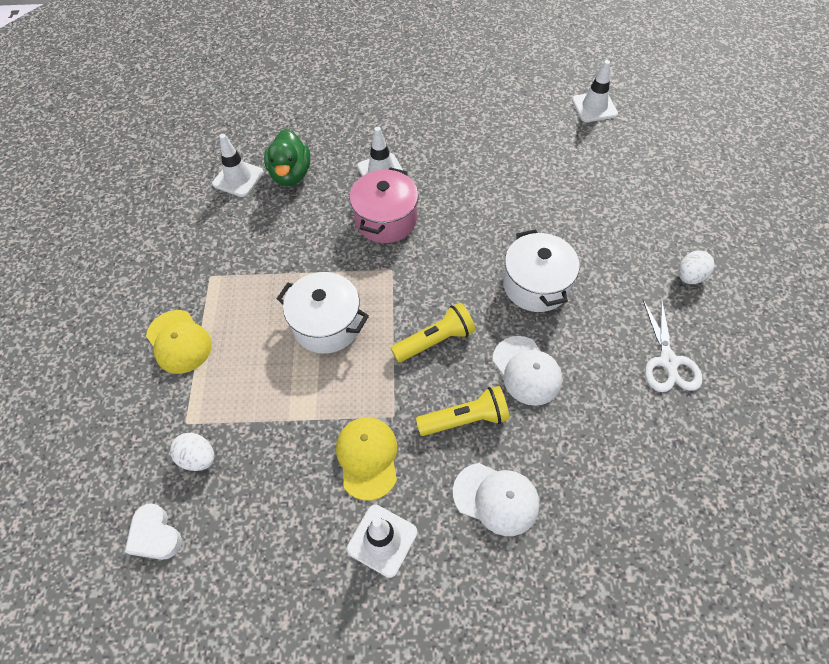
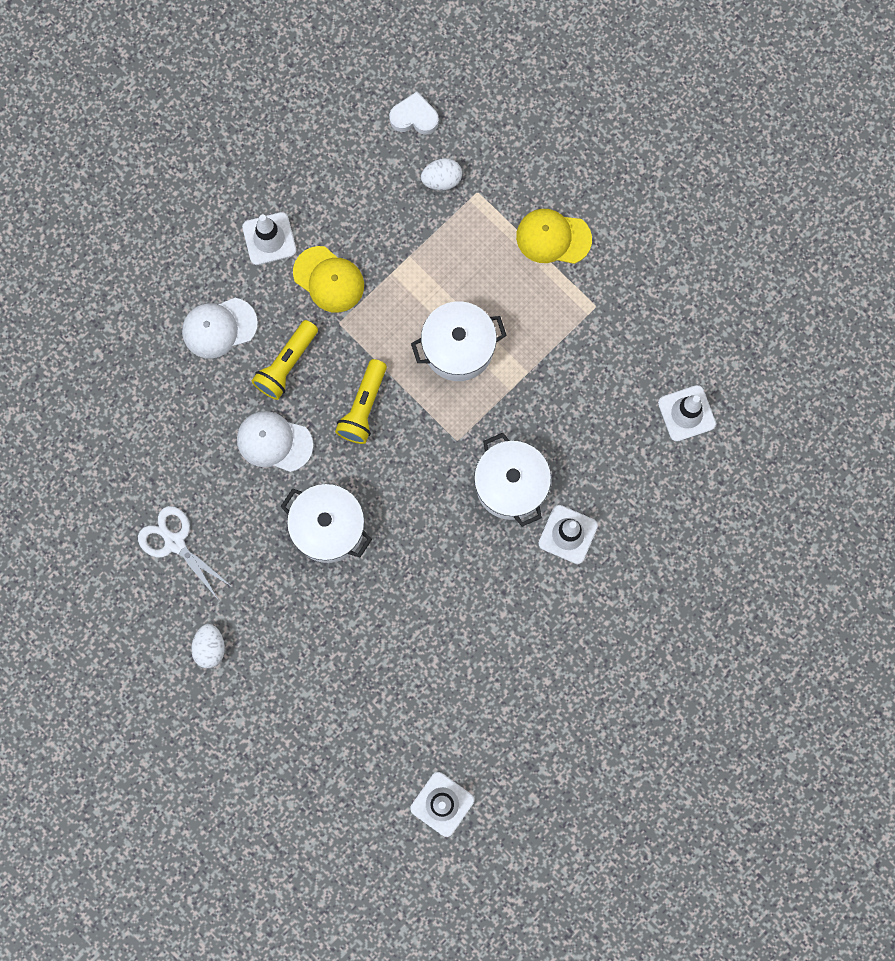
camera: 135 degrees right, 20 degrees up
green duck [264,129,310,186] -> none
pink pot [350,167,418,243] -> white pot [474,433,551,527]

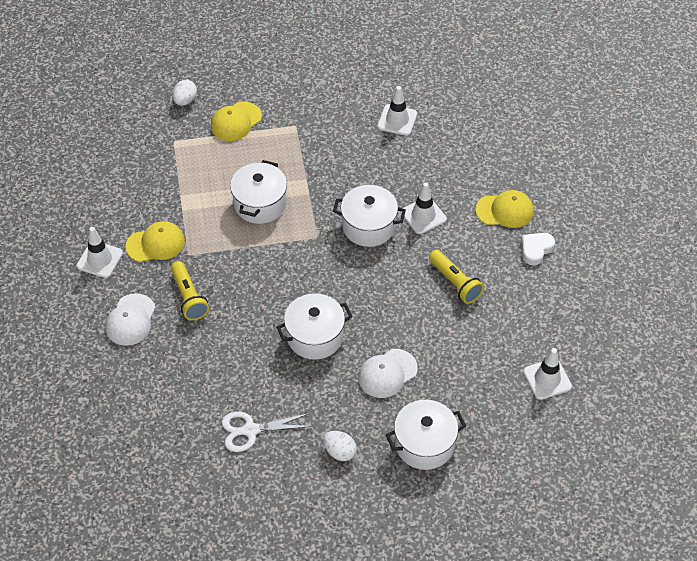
camera: 55 degrees left, 25 degrees down
white cap [237,411,313,472] -> white cap moved to [358,349,418,398]
yellow flashlight [335,359,387,444] -> yellow flashlight moved to [429,250,484,304]
white heart [389,92,439,135] -> white heart moved to [521,233,555,265]
white egg [421,158,462,190] -> white egg moved to [173,80,197,106]
none -> white pot [386,400,466,470]
none -> yellow cap [475,190,534,228]

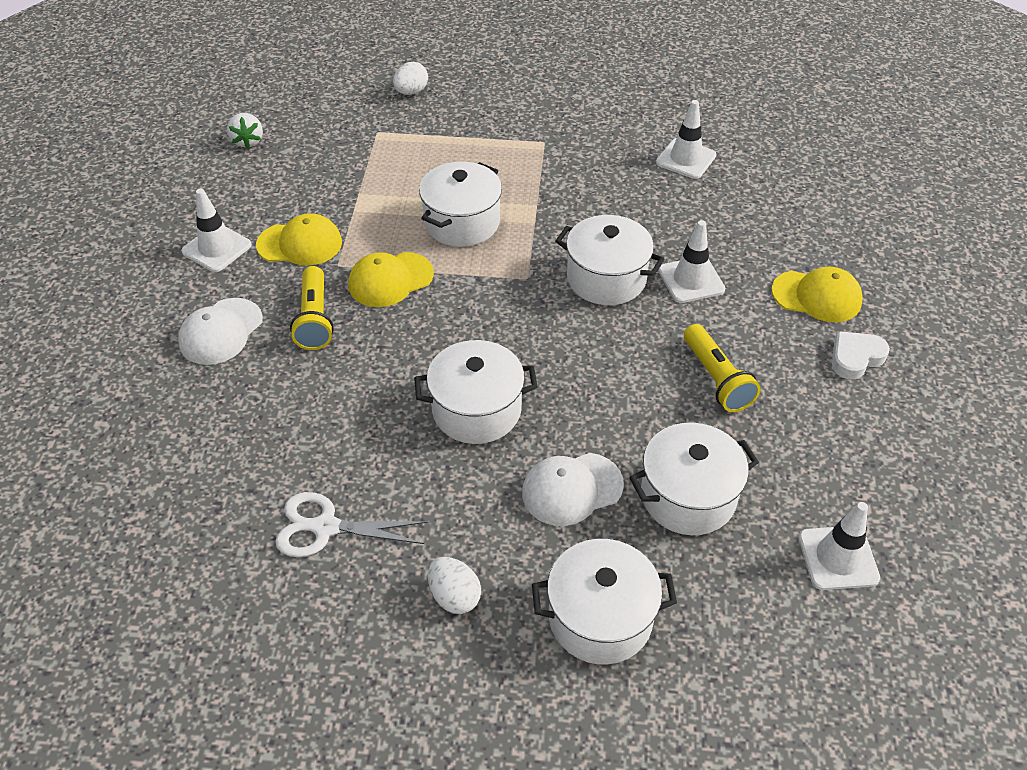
camera: 15 degrees right, 5 degrees down
yellow cap [211,101,262,141] -> yellow cap moved to [348,252,434,307]
none -> white strawberry [227,113,263,148]
none -> white pot [629,422,759,535]

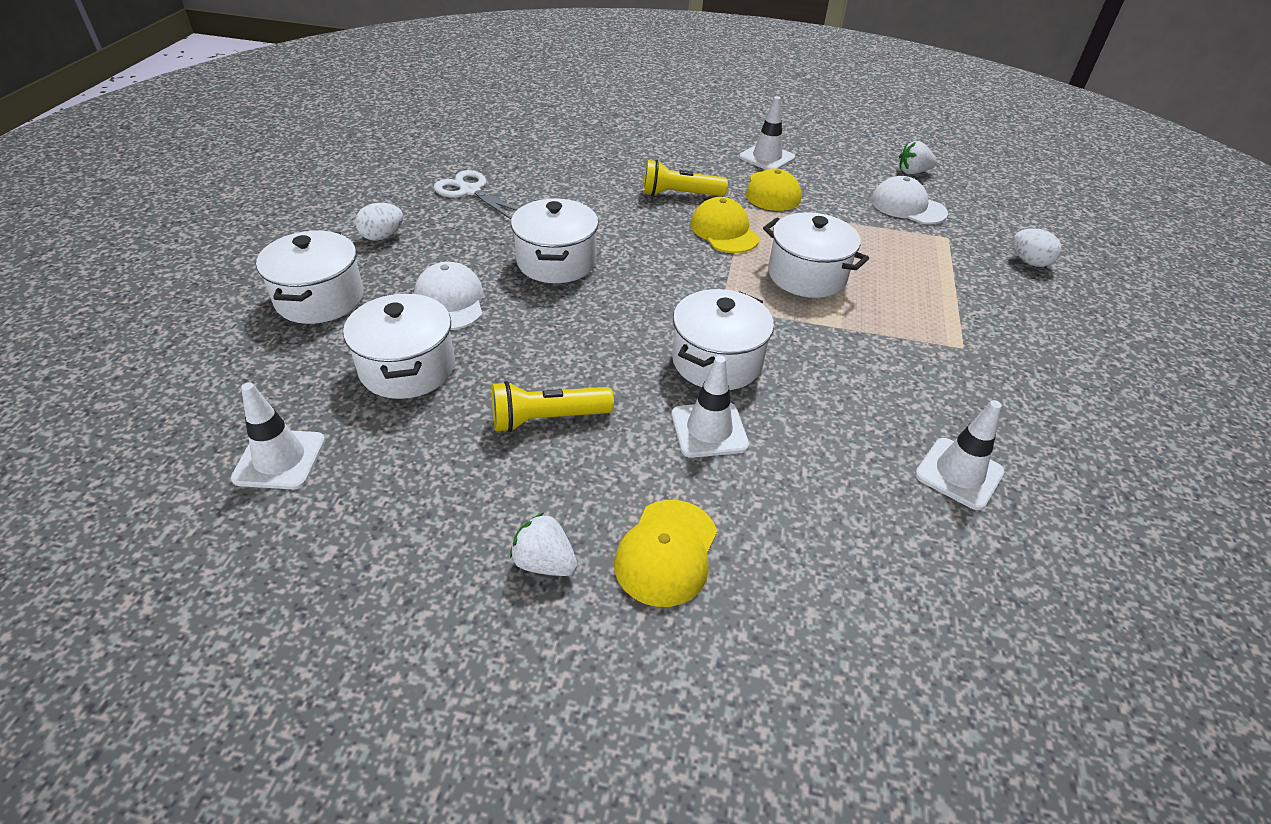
camera: 95 degrees right, 5 degrees down
white cap [178,298,263,365] -> white cap moved to [871,176,948,224]
white scissors [275,492,428,557] -> white scissors turned 60 degrees counterclockwise [434,170,518,219]
white heart [832,331,890,379] -> white strawberry [510,513,577,576]

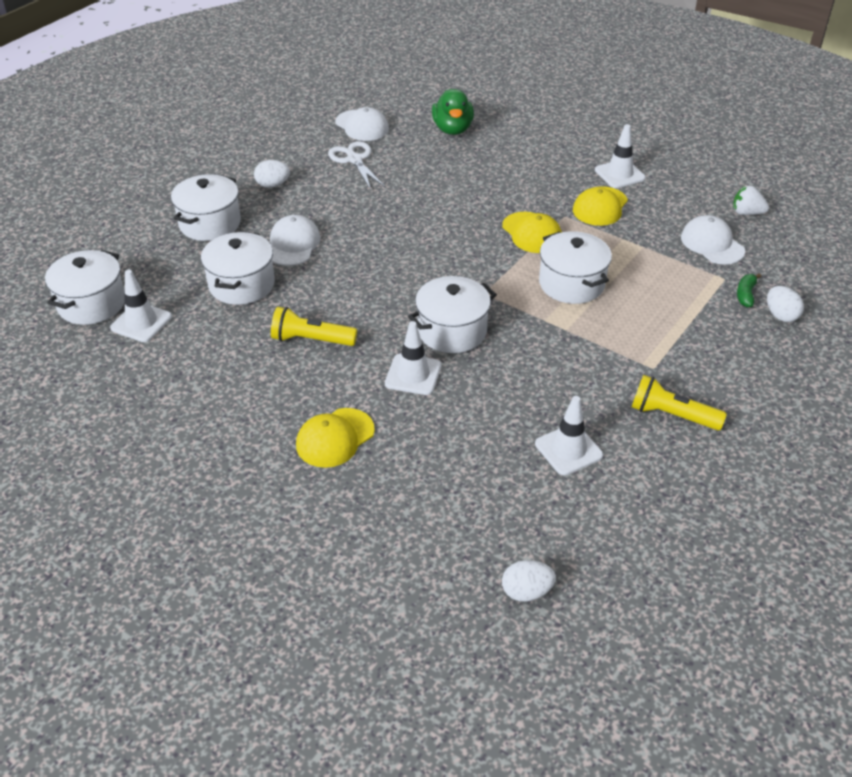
camera: 25 degrees right, 0 degrees up
white strawberry [510,513,577,576] -> none
white pot [511,199,599,283] -> white pot moved to [45,250,124,325]
yellow flashlight [643,160,728,196] -> yellow flashlight moved to [632,375,727,430]
yellow cap [690,197,760,253] -> yellow cap turned 150 degrees clockwise [502,212,562,253]
none -> white cap [335,107,389,141]
none -> green duck [432,89,474,135]
none -> white egg [502,560,556,602]
none -> green banana [737,273,761,307]

